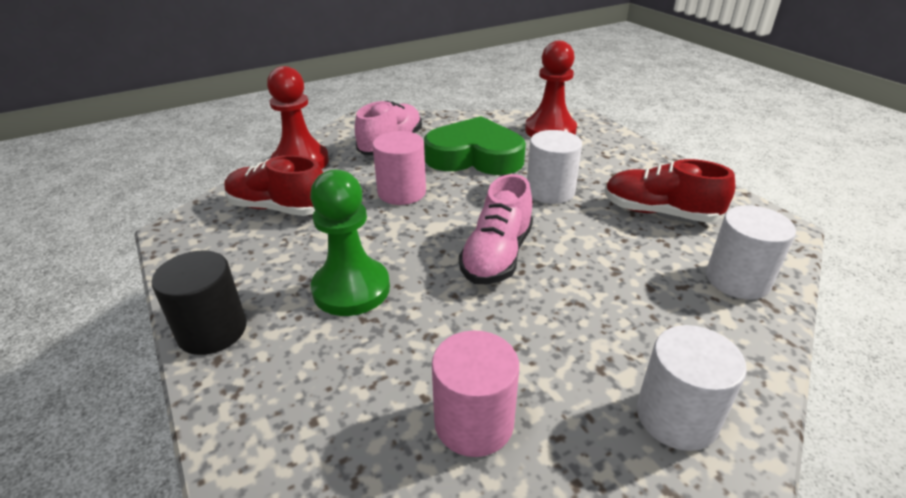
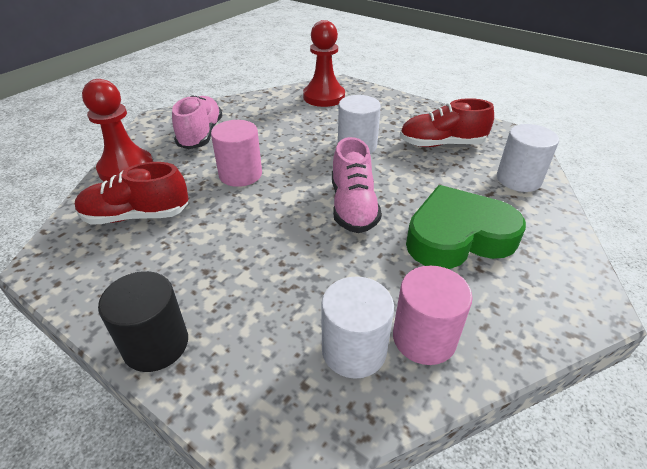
camera: 25 degrees left, 5 degrees up
green pawn [310,170,390,316] -> none
green heart [424,116,526,175] -> green heart moved to [406,185,526,269]
white cylinder [637,325,747,451] -> white cylinder moved to [321,277,394,379]

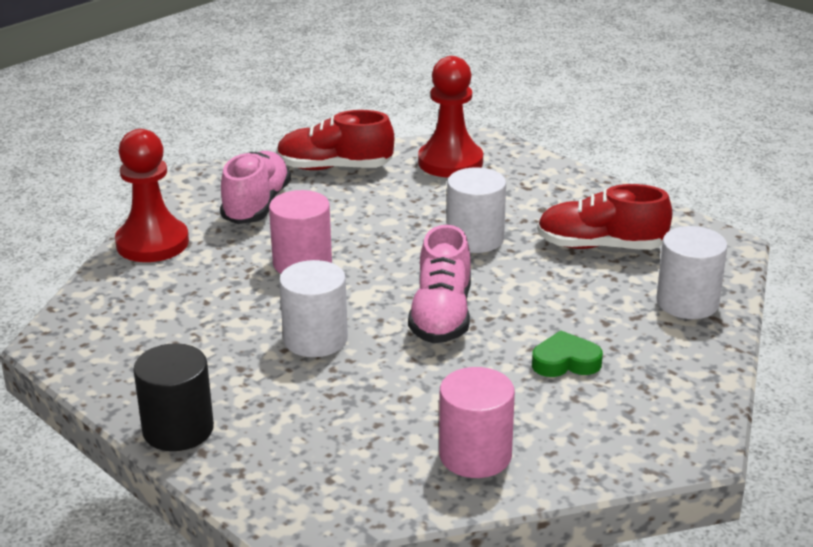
camera: 10 degrees right, 10 degrees down
red shoe [75,162,188,225] -> red shoe moved to [277,110,394,170]
white cylinder [321,277,394,379] -> white cylinder moved to [279,260,348,357]
green heart [406,185,526,269] -> green heart [532,330,603,377], size x0.47

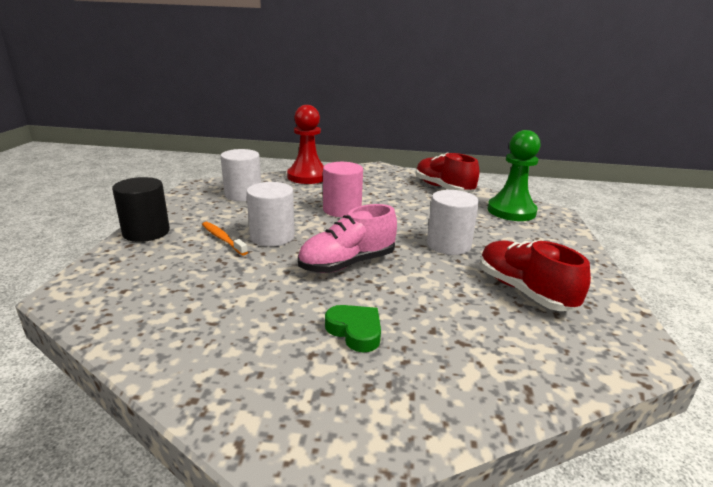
camera: 50 degrees right, 5 degrees down
pink shoe [220,151,291,224] -> none
red pawn [418,56,483,178] -> green pawn [487,130,541,221]
pink cylinder [439,367,515,478] -> none
white cylinder [656,226,728,319] -> white cylinder moved to [221,149,261,201]
none -> orange toothbrush [202,222,248,255]

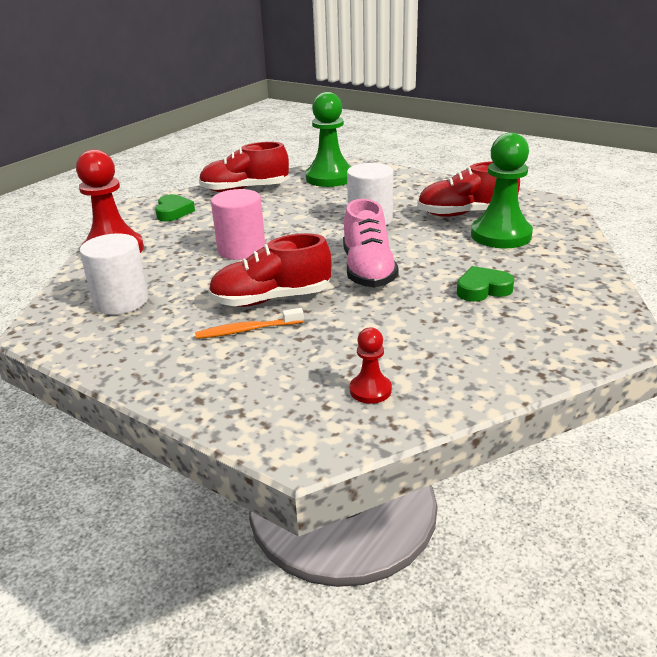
camera: 60 degrees left, 5 degrees up
black cylinder [112,177,170,242] -> none
white cylinder [246,182,295,247] -> red shoe [208,233,331,307]
none -> green heart [155,194,195,221]
none -> red pawn [350,328,392,404]
none -> green pawn [471,133,533,248]

